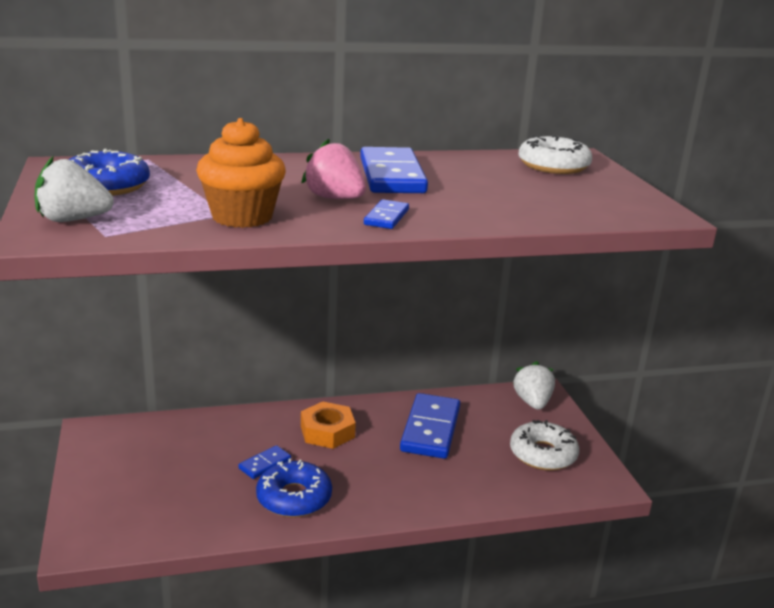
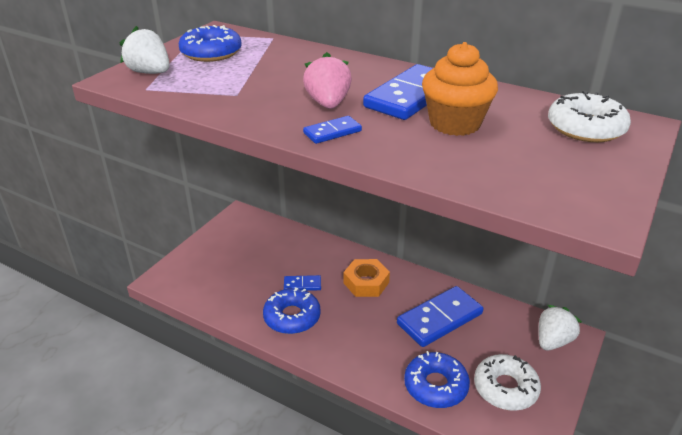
camera: 45 degrees right, 10 degrees up
orange cupcake [196,118,286,228] -> orange cupcake moved to [422,42,498,136]
none -> blue donut [404,351,470,408]

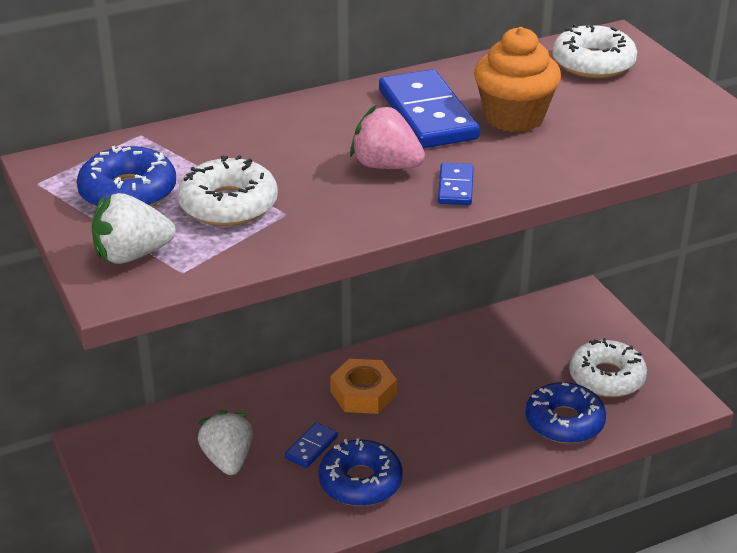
camera: 55 degrees left, 0 degrees up
blue domino [397,286,483,347] -> none
white strawberry [538,305,582,350] -> white strawberry moved to [198,410,253,475]
none -> white donut [177,155,278,226]

